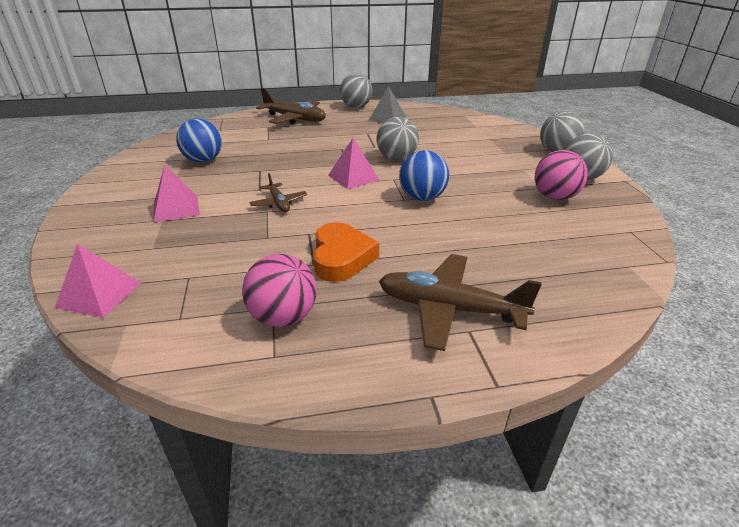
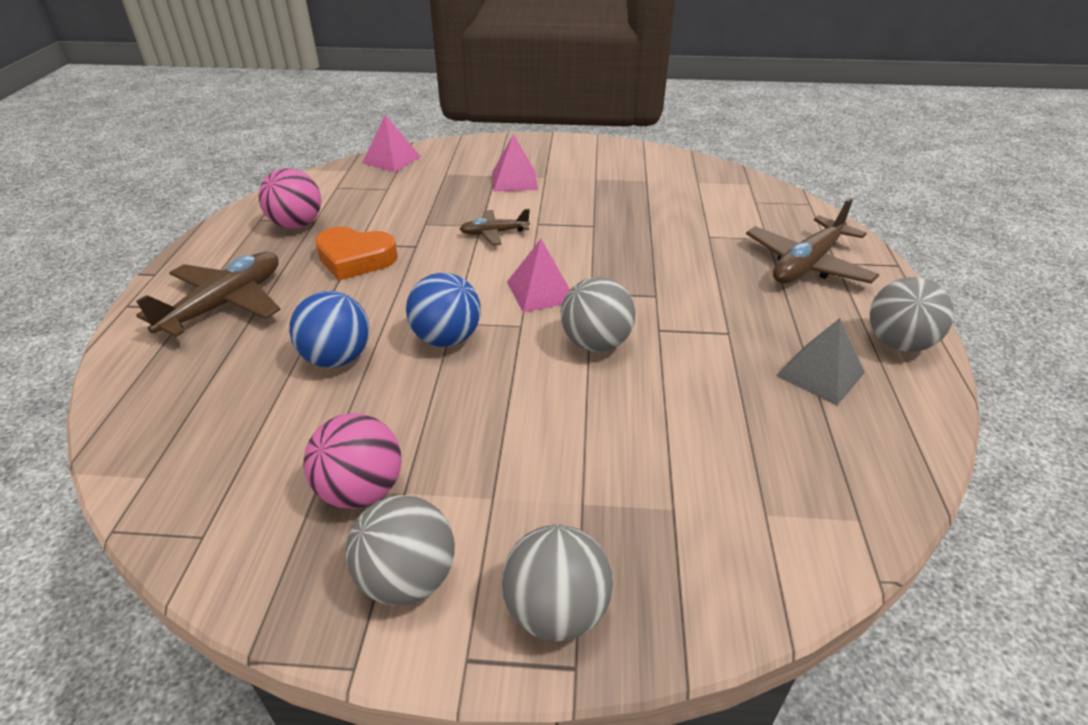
camera: 105 degrees right, 5 degrees up
blue ball [176,118,222,163] -> blue ball moved to [289,291,370,368]

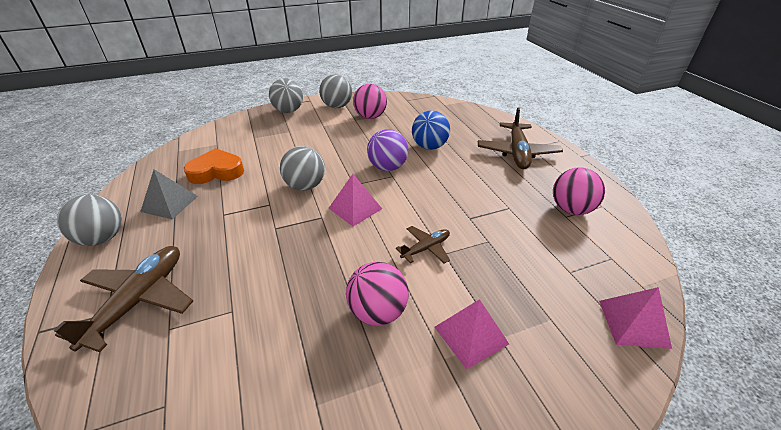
camera: 155 degrees right, 0 degrees up
orange heart [315,227,398,280] -> orange heart moved to [184,148,244,184]
blue ball [406,273,481,347] -> purple ball [367,129,408,171]
none -> pink ball [346,262,409,326]

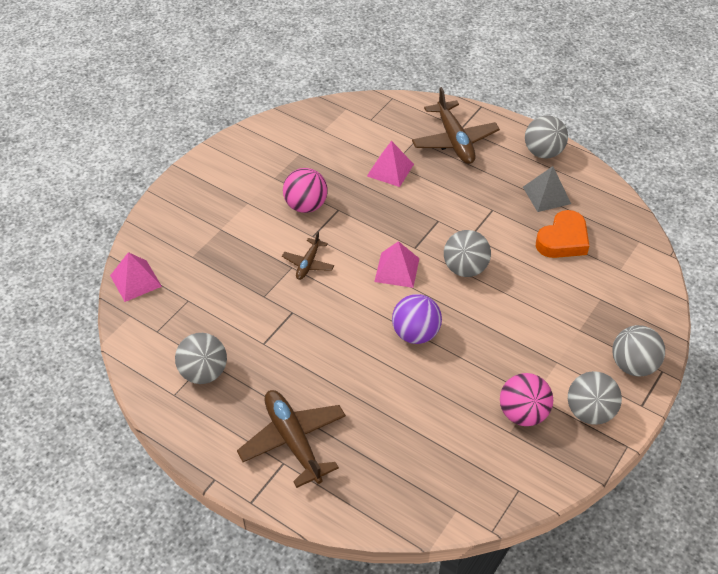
camera: 145 degrees right, 10 degrees up
blue ball [412,110,450,150] -> none
pink pyramid [435,299,509,369] -> pink pyramid moved to [367,141,414,187]
pink ball [553,167,605,215] -> grey ball [175,333,227,384]

